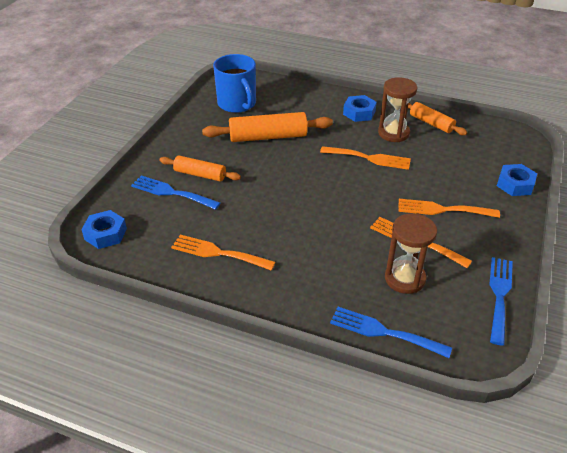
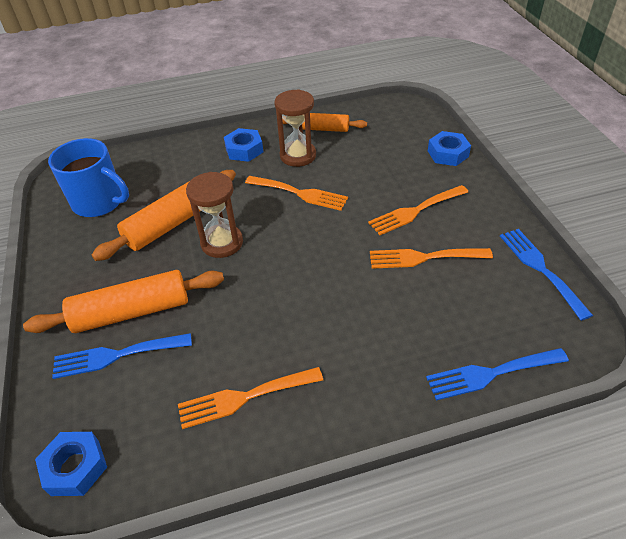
camera: 35 degrees left, 5 degrees up
orange rolling pin [159,155,241,182] -> orange rolling pin [23,270,224,333], size x1.59
orange fork [320,146,411,170] -> orange fork turned 45 degrees clockwise [245,176,348,211]
brown hourglass [385,213,437,294] -> brown hourglass moved to [186,172,243,258]

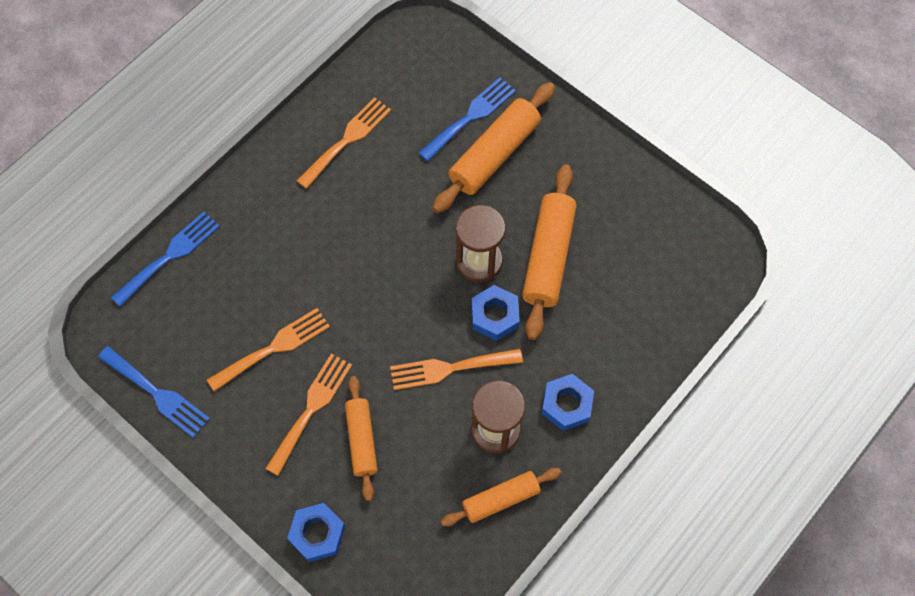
camera: 145 degrees right, 20 degrees up
blue nut [35,432,107,496] -> blue nut moved to [472,285,520,341]
blue mug [48,138,129,217] -> none
none -> orange rolling pin [345,376,377,501]

